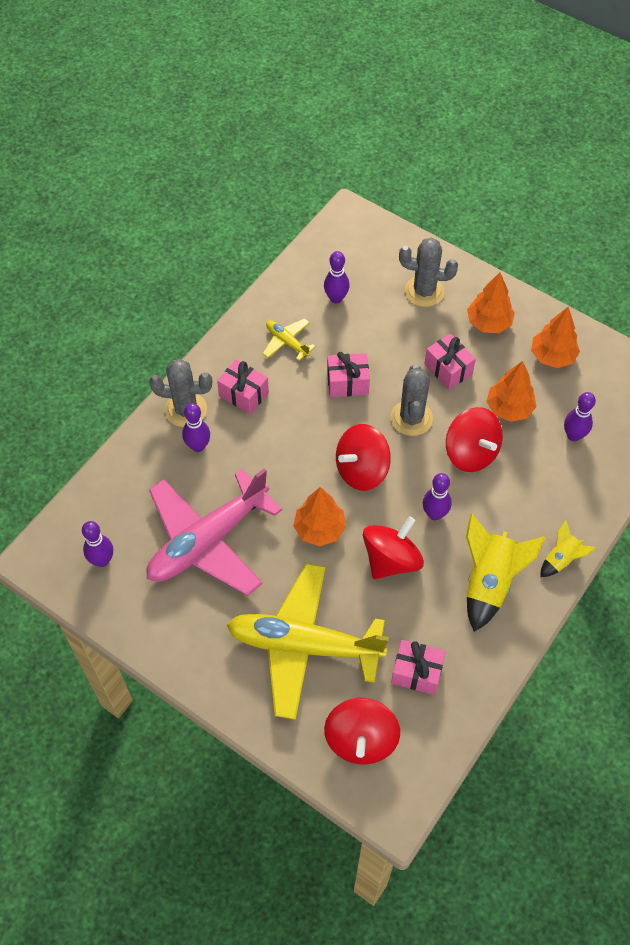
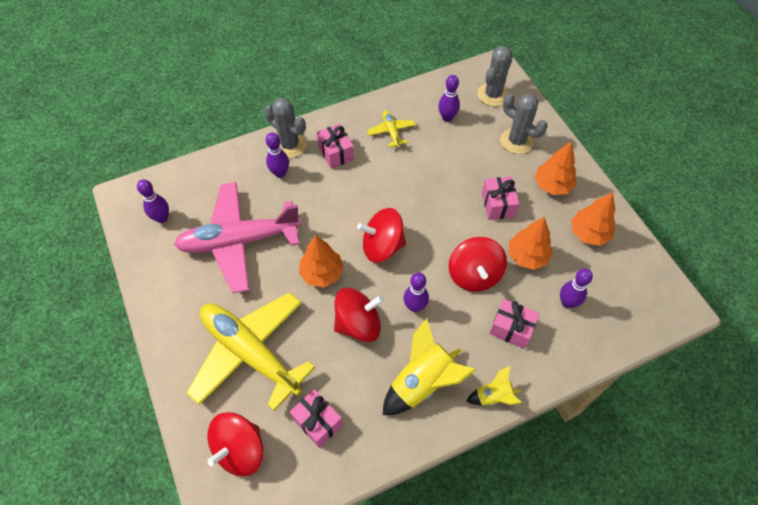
camera: 30 degrees right, 0 degrees up
pink gift [327,352,370,397] -> pink gift moved to [489,299,540,349]
grey cactus [390,364,433,436] -> grey cactus moved to [477,46,513,106]

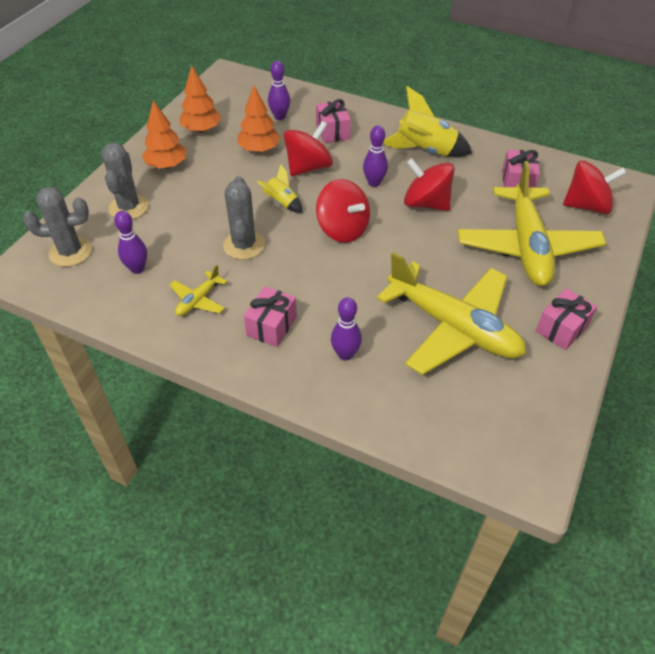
camera: 130 degrees left, 10 degrees down
purple bowling pin [137,179,169,223] -> none
pink plane [174,182,302,293] -> yellow plane [377,252,526,375]
grey cactus [264,97,307,158] -> grey cactus moved to [223,176,265,260]
orange tree [299,235,344,287] -> none
yellow rocket [466,366,522,405] -> yellow rocket moved to [257,164,303,213]
pink gift [482,177,519,220] -> pink gift moved to [536,288,597,350]

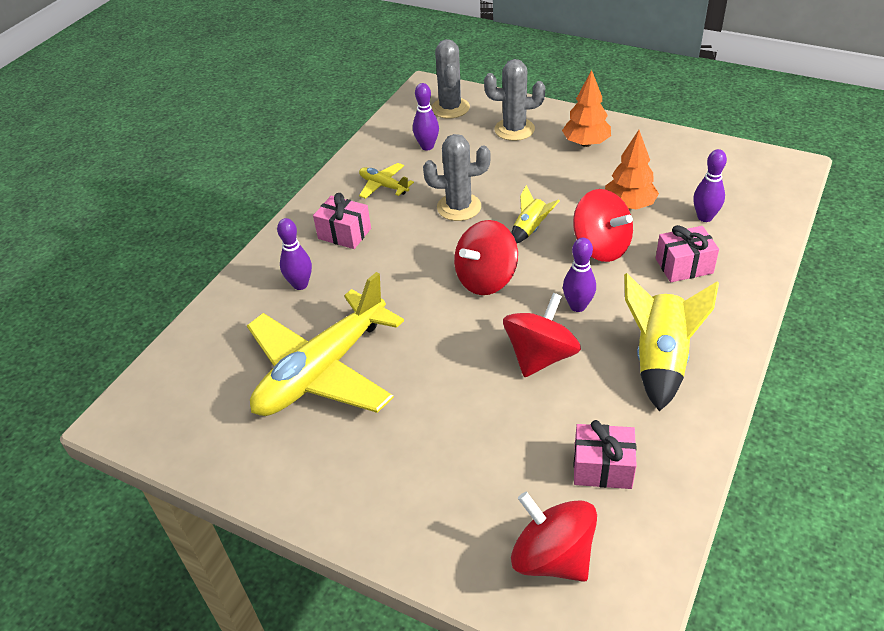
camera: 95 degrees right, 5 degrees down
orange tree [180,65,221,133] -> none
yellow plane [458,161,606,286] -> none
pink gift [536,288,597,350] -> none
red spinning top [563,161,626,214] -> red spinning top turned 135 degrees clockwise [511,492,597,582]

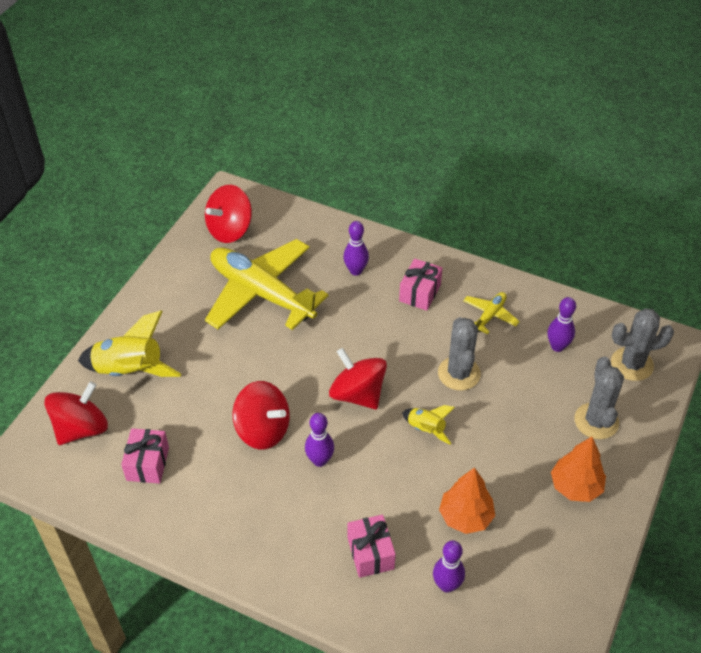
camera: 85 degrees right, 5 degrees up
red spinning top [573,189,633,262] -> red spinning top moved to [205,185,252,243]
yellow rocket [624,273,719,411] -> yellow rocket moved to [78,311,181,377]

